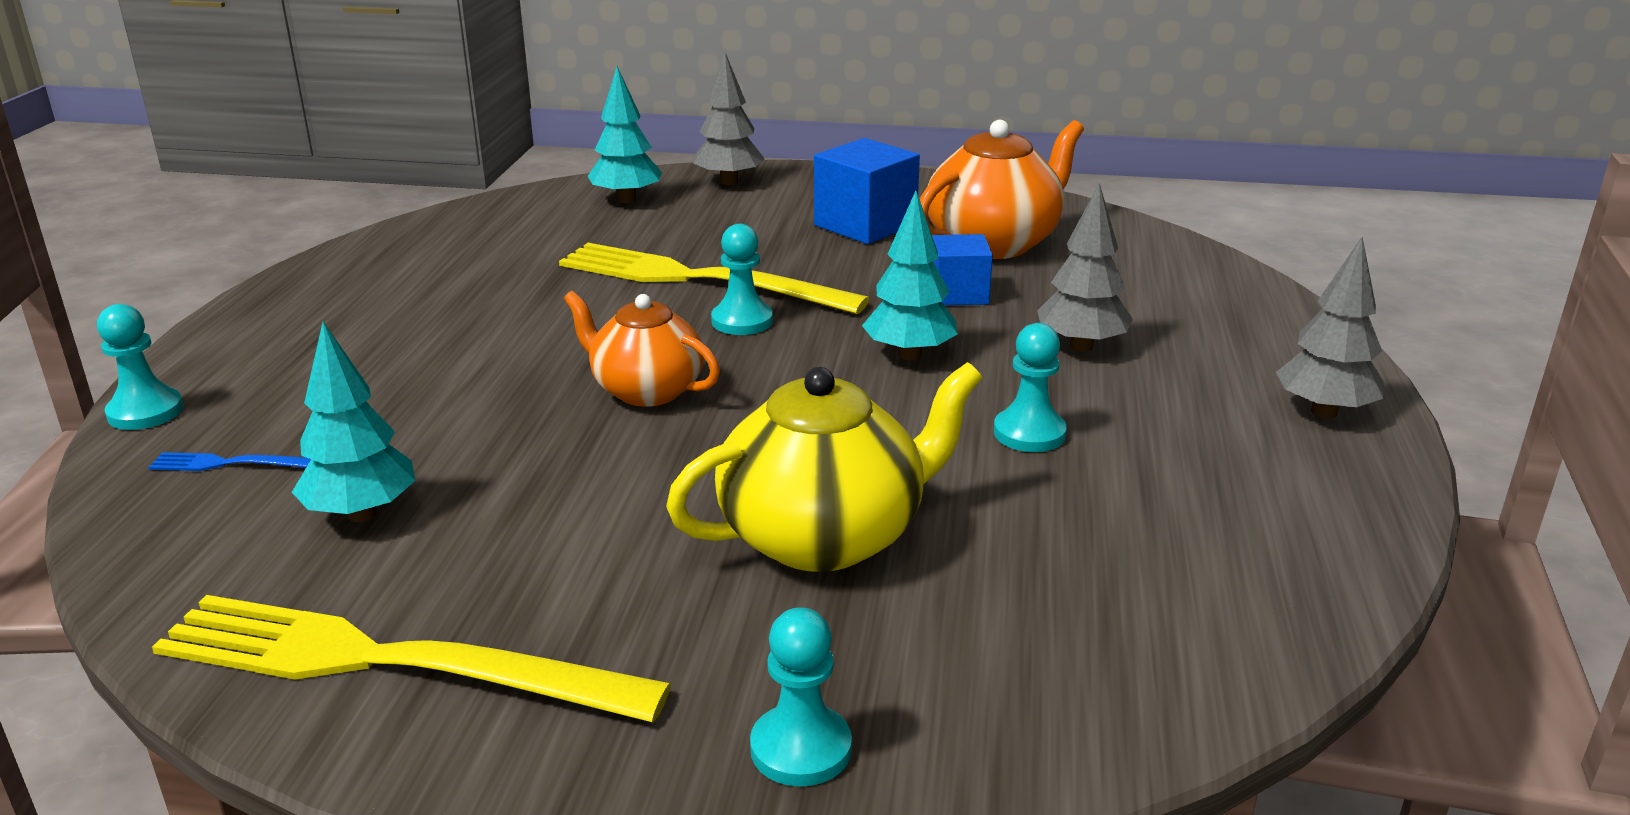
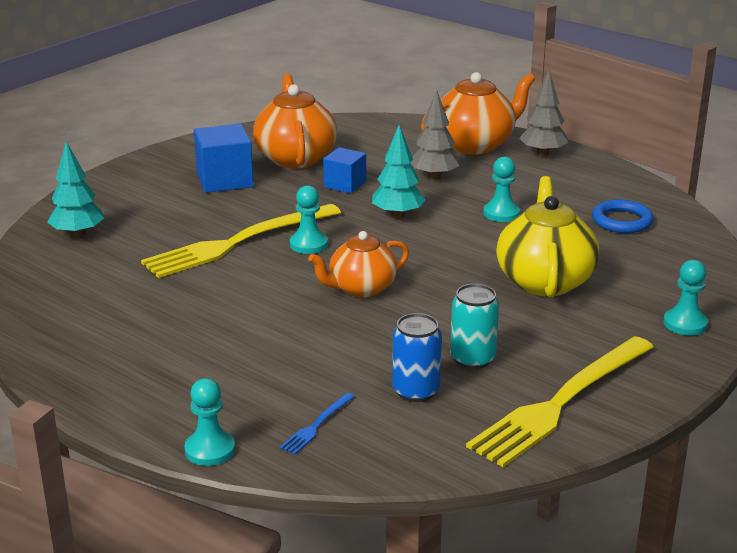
camera: 60 degrees left, 0 degrees up
turquoise tree [292,322,416,522] -> blue can [392,313,442,402]
grey tree [694,53,765,185] -> none
none -> orange teapot [421,72,535,154]
none -> turquoise can [450,284,499,369]
none -> blue ring [592,199,654,233]

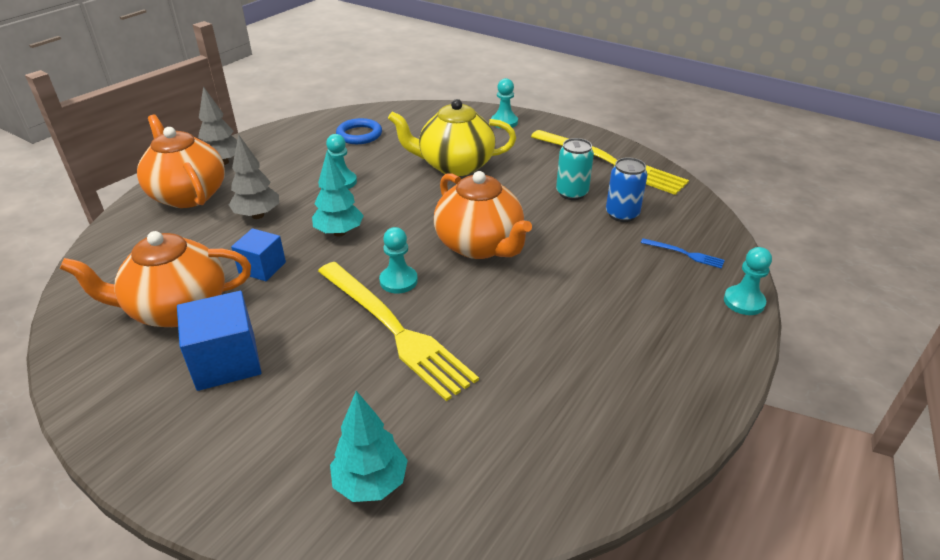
camera: 95 degrees left, 10 degrees up
orange teapot [308,231,409,298] -> orange teapot [434,171,532,259], size x1.50

